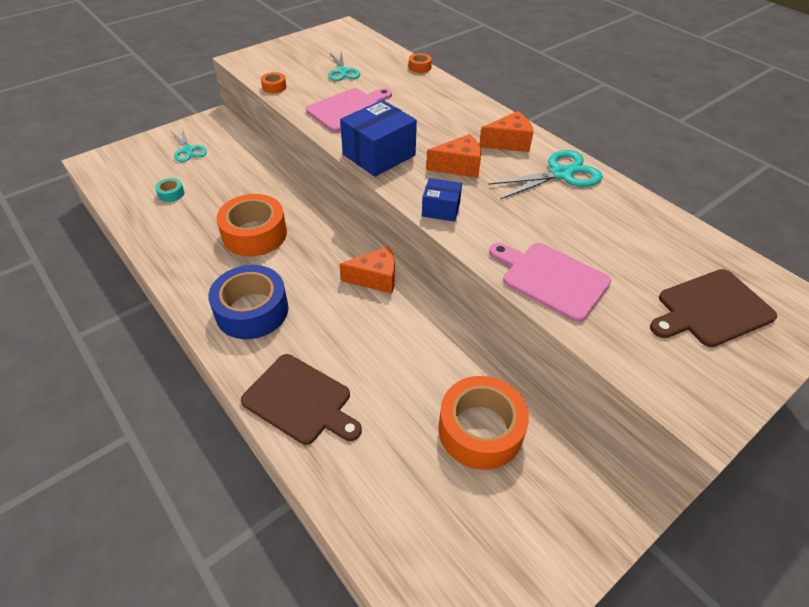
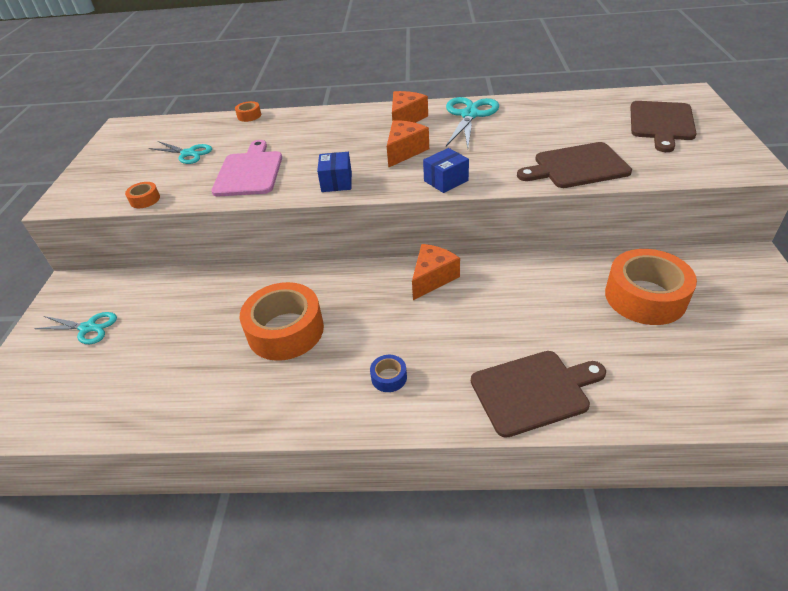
camera: 45 degrees left, 5 degrees down
turquoise tape [155,178,184,202] -> none
blue tape [208,265,288,339] -> blue tape [370,355,407,392], size x0.43
blue box [340,100,417,177] -> blue box [317,152,352,192], size x0.56
pink cutting board [489,243,611,322] -> brown cutting board [517,142,632,188]

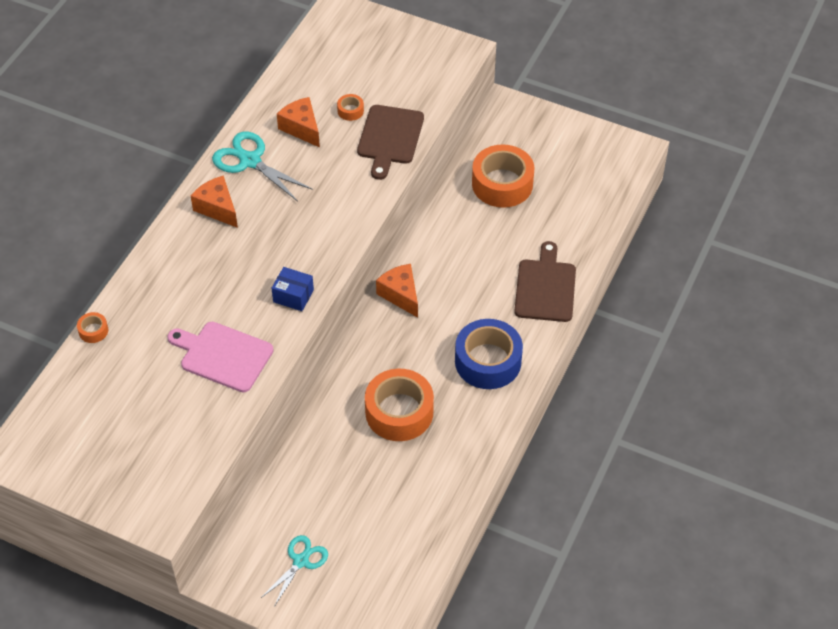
camera: 70 degrees left, 10 degrees up
orange tape [125,182,160,208] -> orange tape moved to [337,94,364,121]
turquoise scissors [149,141,212,164] -> none
blue tape [370,355,407,392] -> blue tape [455,319,523,389], size x2.35
orange cheese [387,120,429,168] -> orange cheese moved to [277,97,320,147]
blue box [423,148,469,193] -> none
brown cutting board [630,101,697,152] -> none

